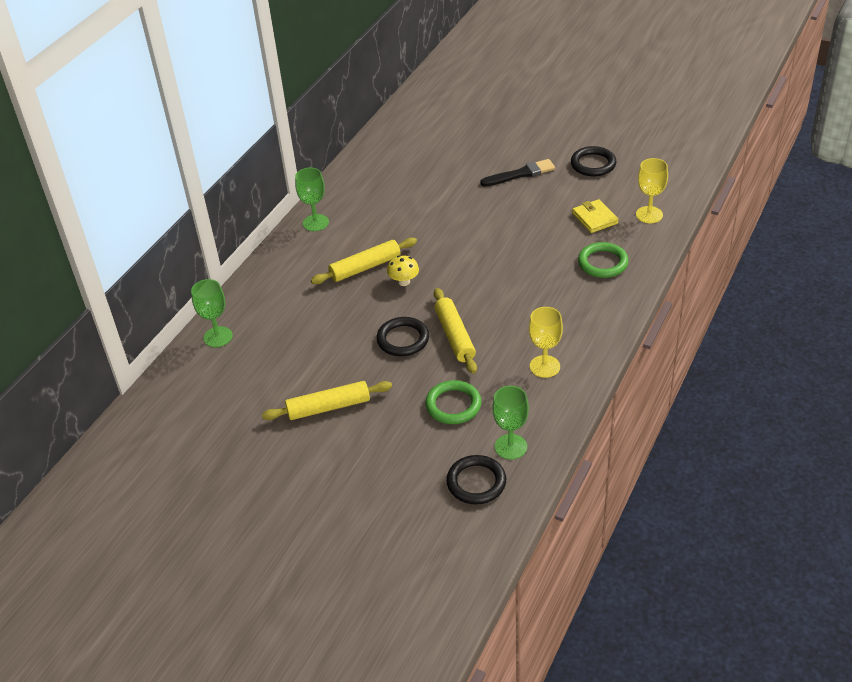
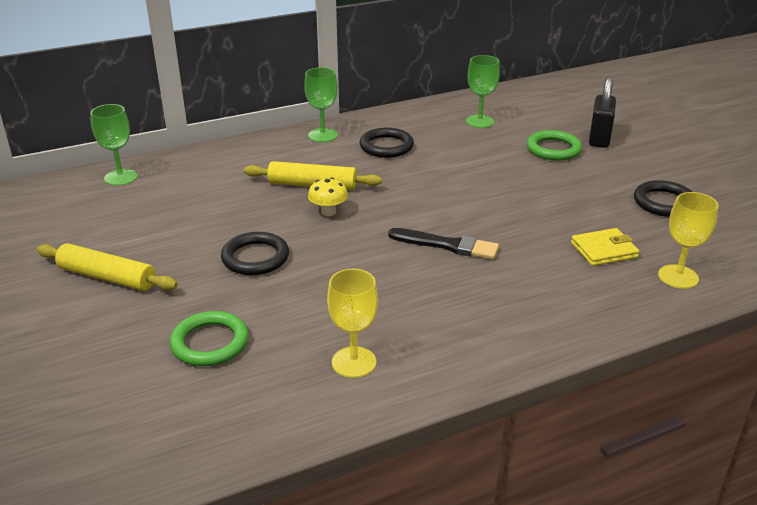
camera: 35 degrees right, 10 degrees down
yellow rolling pin [434,288,477,374] -> none
black ring [446,455,506,504] -> black ring moved to [360,128,414,158]
black brush [480,159,555,187] -> black brush moved to [388,228,499,260]
green goblet [492,386,529,460] -> green goblet moved to [466,55,500,128]
yellow wallet [572,199,619,233] -> yellow wallet turned 60 degrees clockwise [571,228,639,266]
green ring [578,242,629,278] -> green ring moved to [527,130,582,161]
none -> black padlock [589,76,616,148]

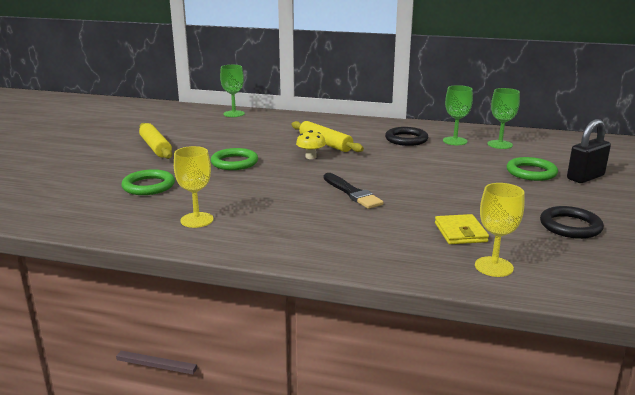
camera: 40 degrees right, 10 degrees down
black ring [221,232,289,275] -> green ring [211,148,258,170]
green goblet [304,67,338,142] -> green goblet moved to [443,85,473,145]
yellow wallet [571,228,639,266] -> yellow wallet turned 60 degrees clockwise [435,214,489,244]

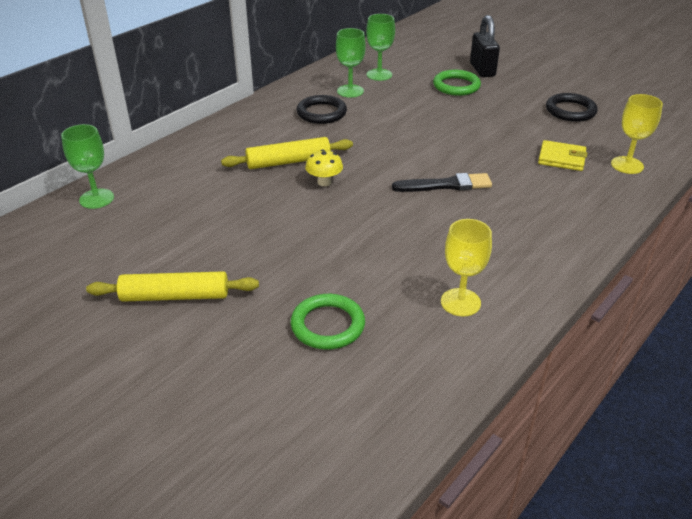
camera: 65 degrees left, 15 degrees up
green ring [211,148,258,170] -> none

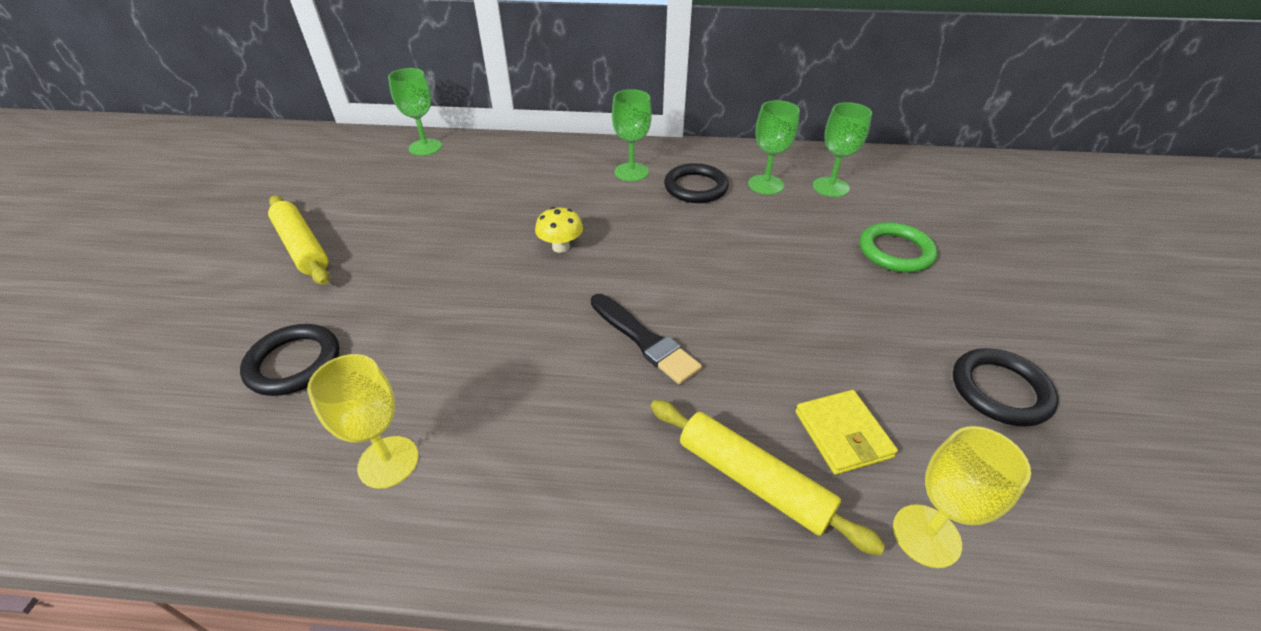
camera: 55 degrees right, 5 degrees up
yellow rolling pin [221,137,353,169] -> yellow rolling pin moved to [651,400,885,556]
green ring [291,294,365,350] -> black ring [240,324,339,396]
black padlock [470,15,500,77] -> none
none -> green goblet [612,89,652,182]

